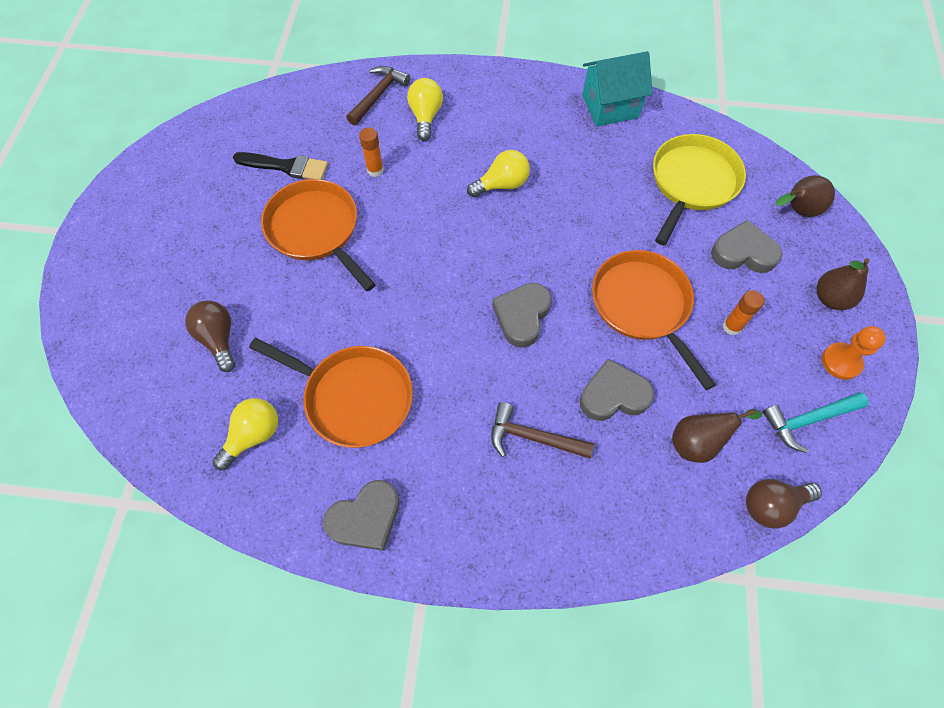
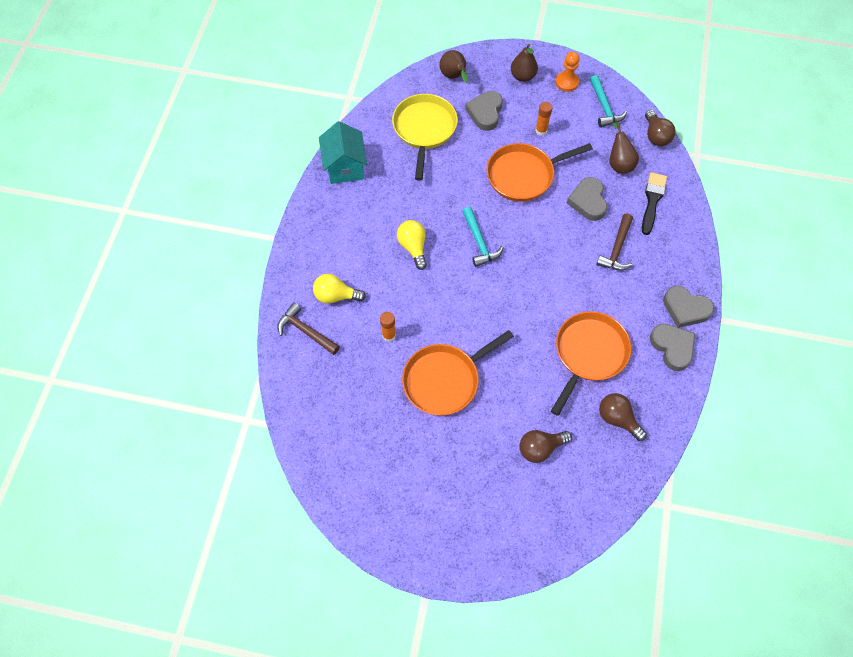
camera: 85 degrees left, 0 degrees up
yellow light bulb [212,398,278,470] -> brown light bulb [599,393,647,441]
black brush [233,152,328,180] -> black brush moved to [642,172,667,235]
grey heart [492,283,552,348] -> grey heart moved to [663,286,714,328]
yellow pan [653,134,746,245] -> yellow pan turned 60 degrees clockwise [392,94,458,181]
none -> turquoise hammer [462,207,504,267]

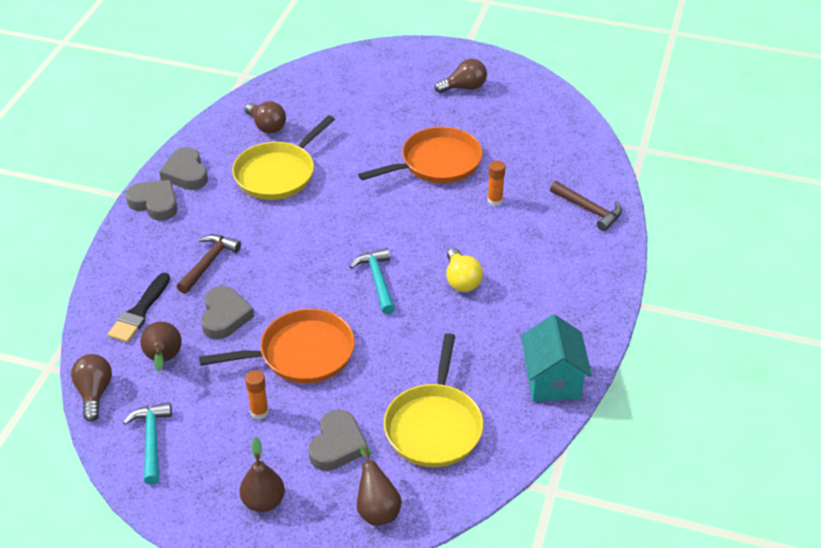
camera: 175 degrees left, 20 degrees down
yellow light bulb [313,274,366,304] -> none
brown light bulb [519,430,572,463] -> brown light bulb moved to [434,59,487,93]
orange pan [551,311,631,416] -> yellow pan [232,115,335,200]
orange pawn [555,52,580,92] -> none

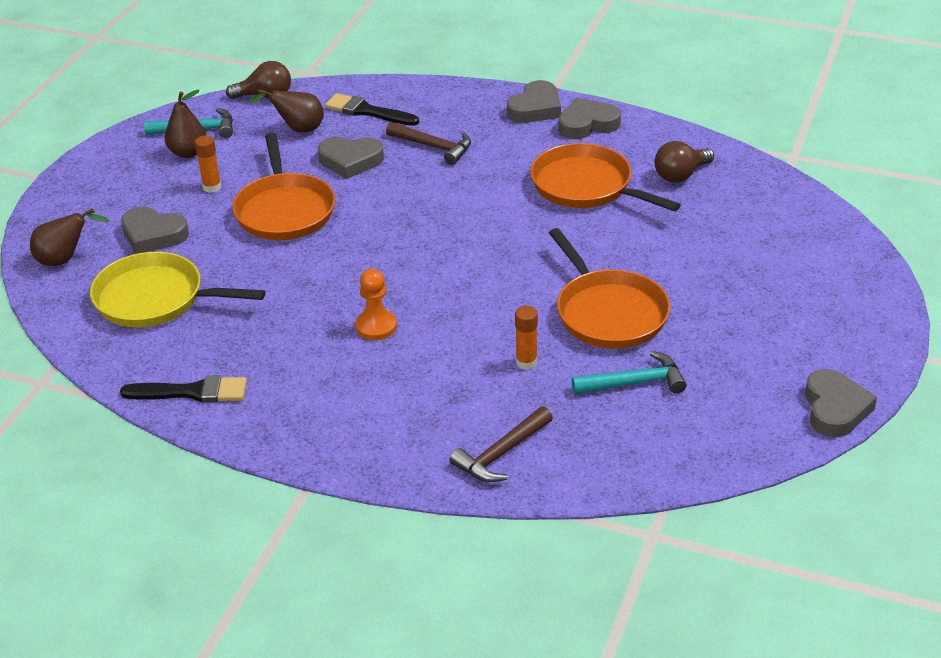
camera: 95 degrees right, 5 degrees down
yellow pan [232,115,335,200] -> orange pan [530,143,681,211]
brown pear [240,437,285,512] -> brown pear moved to [165,90,206,158]
turquoise hammer [350,248,395,314] -> turquoise hammer moved to [572,351,687,394]
brown light bulb [434,59,487,93] -> none
yellow light bulb [446,248,483,292] -> orange pawn [355,269,397,340]
turquoise house [521,314,592,402] -> black brush [120,376,247,403]
none -> grey heart [805,369,877,437]

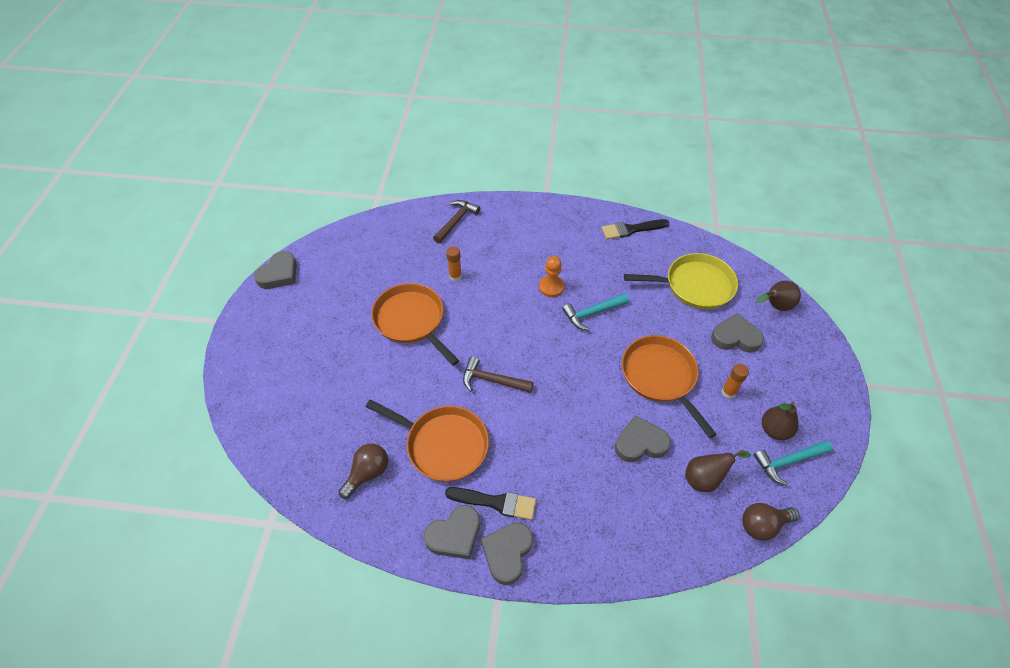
camera: 165 degrees right, 15 degrees up
black brush [325,93,419,126] -> black brush moved to [445,487,536,520]
brown hammer [386,122,471,165] -> brown hammer moved to [463,356,533,393]
turquoise hammer [572,351,687,394] -> turquoise hammer moved to [562,293,629,331]
grey heart [805,369,877,437] -> grey heart turned 135 degrees counterclockwise [254,251,297,289]

